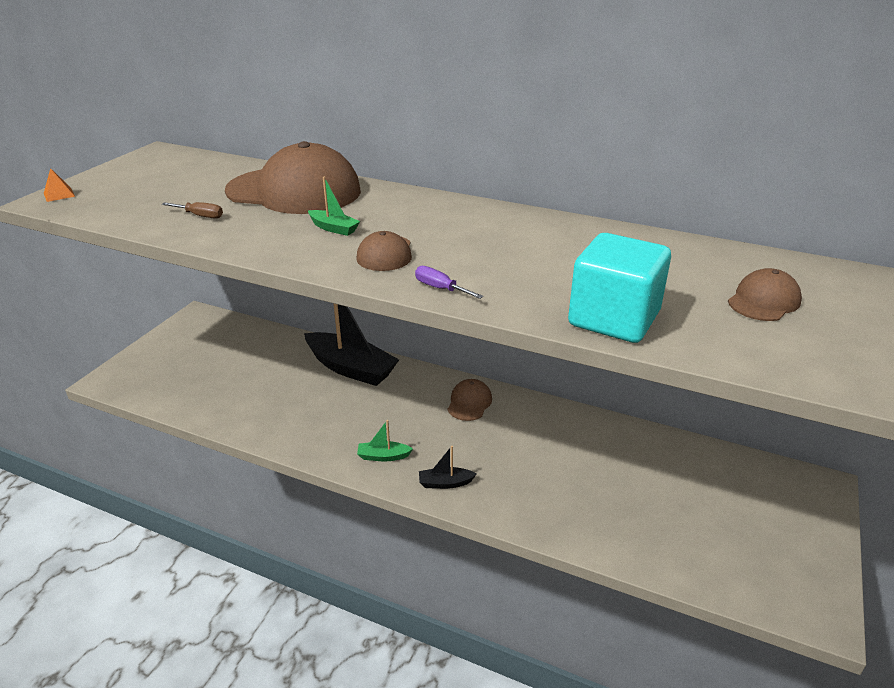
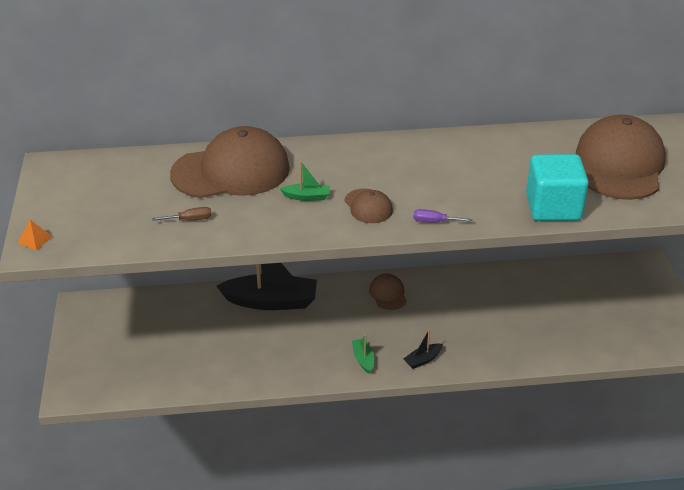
camera: 30 degrees left, 5 degrees up
green boat [357,420,413,461] -> green boat turned 105 degrees clockwise [352,334,374,373]
brown cap [728,268,802,321] -> brown cap [576,115,666,200], size x2.20

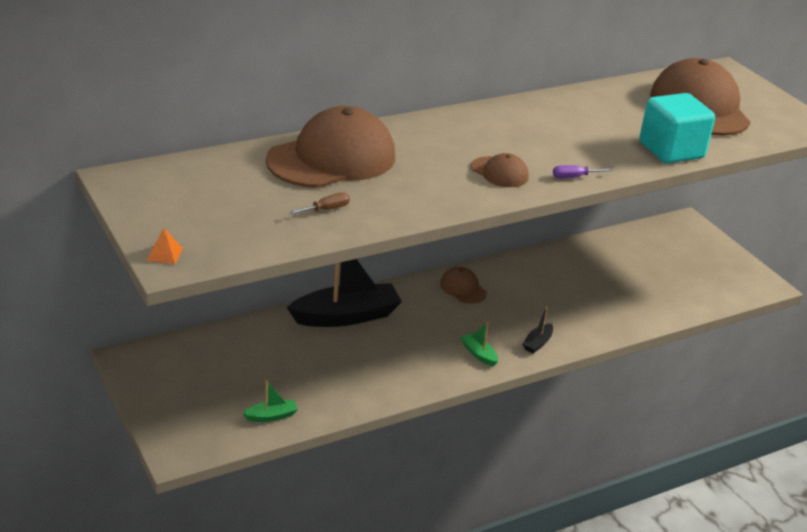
camera: 25 degrees left, 5 degrees down
green boat [280,161,330,201] -> green boat moved to [242,380,298,422]

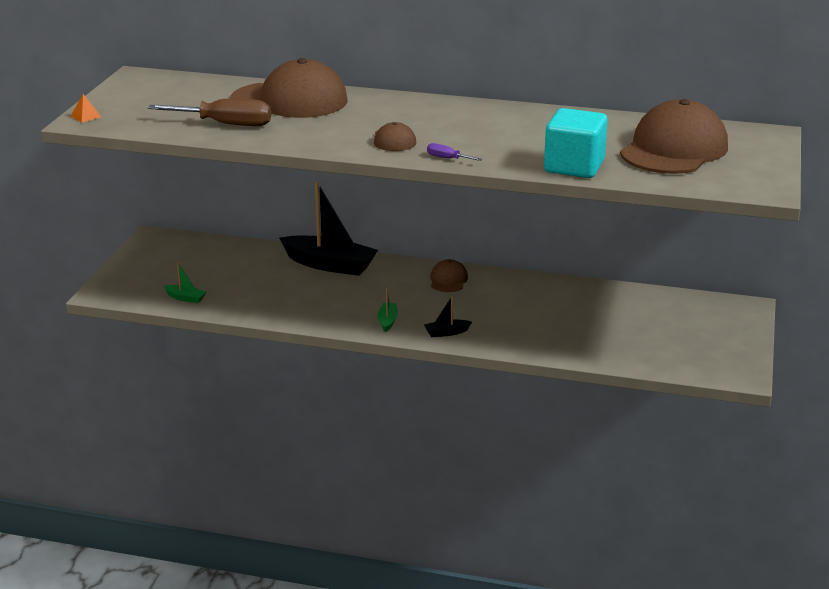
camera: 45 degrees right, 5 degrees down
brown screwdriver [288,193,350,215] -> brown screwdriver [148,99,271,126], size x2.21

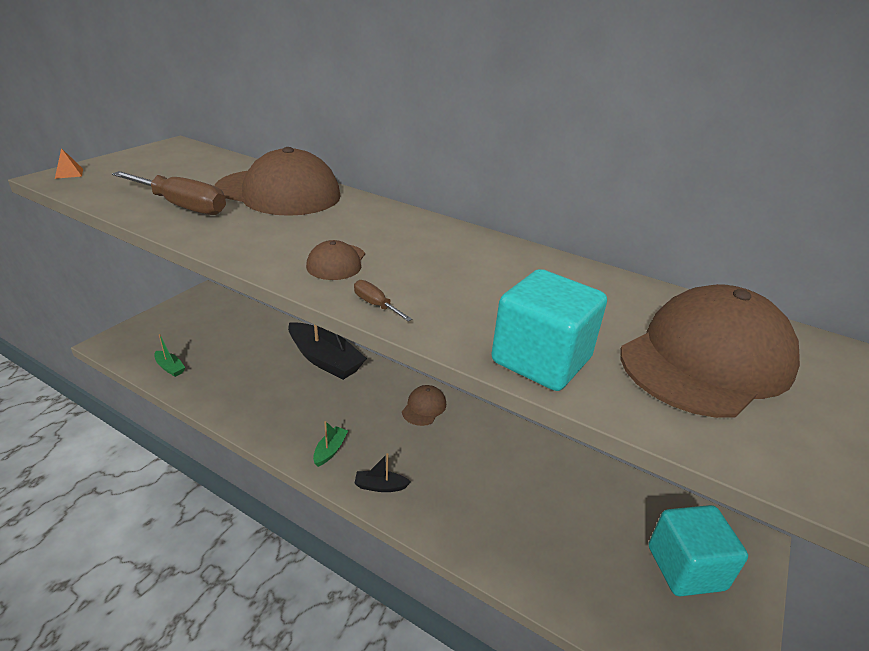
camera: 15 degrees right, 5 degrees up
purple screwdriver [427,143,482,161] -> brown screwdriver [354,280,412,321]
none -> turquoise cube [649,505,748,597]

